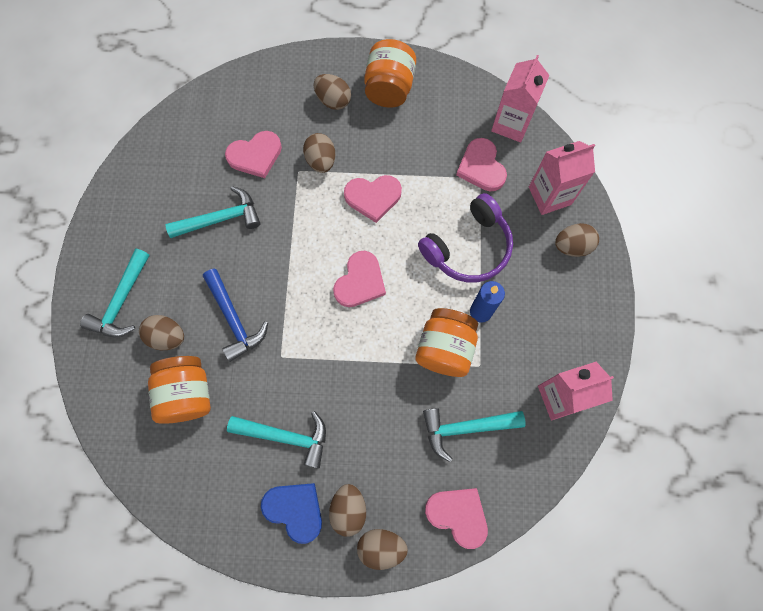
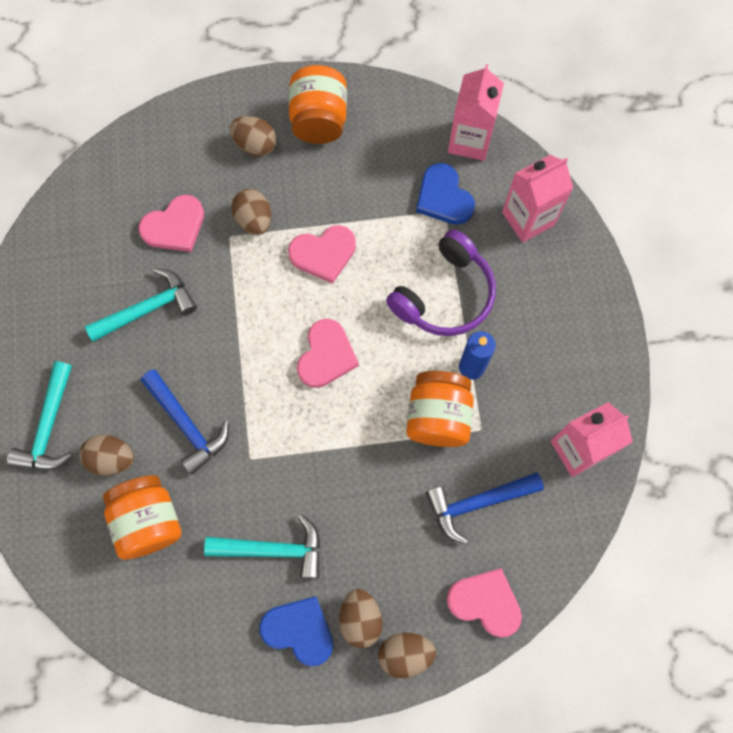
camera: 10 degrees left, 0 degrees up
turquoise hammer [423,408,526,462] -> blue hammer [426,472,544,544]
pink heart [456,138,507,191] -> blue heart [416,163,475,225]
brown egg [555,223,599,257] -> none

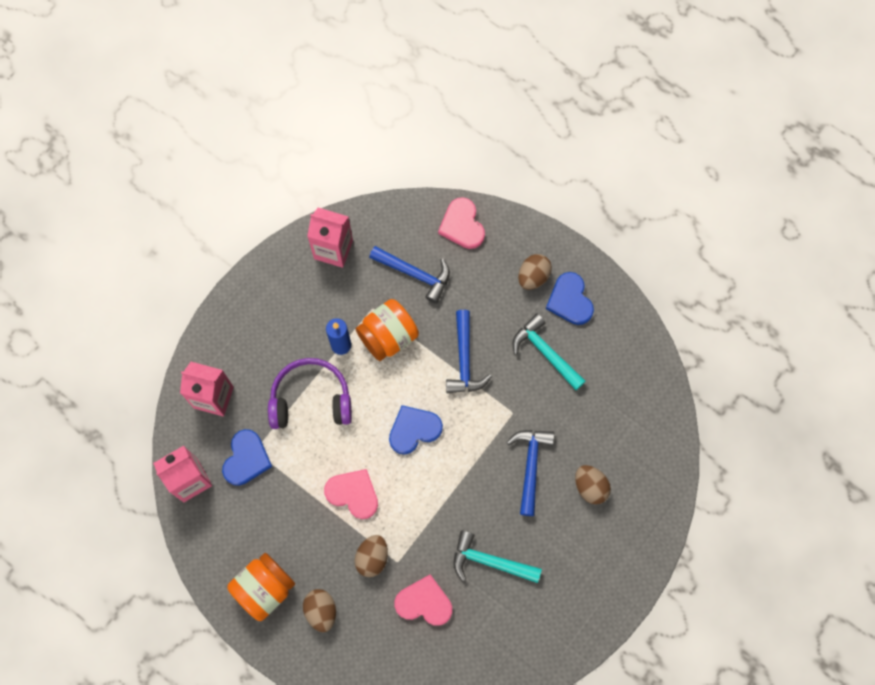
camera: 135 degrees left, 0 degrees up
turquoise hammer [7,361,73,470] -> none
orange jar [103,475,181,560] -> none
pink heart [297,319,359,388] -> blue heart [389,405,443,455]
brown egg [378,633,436,678] -> none
none -> blue hammer [446,310,492,394]

